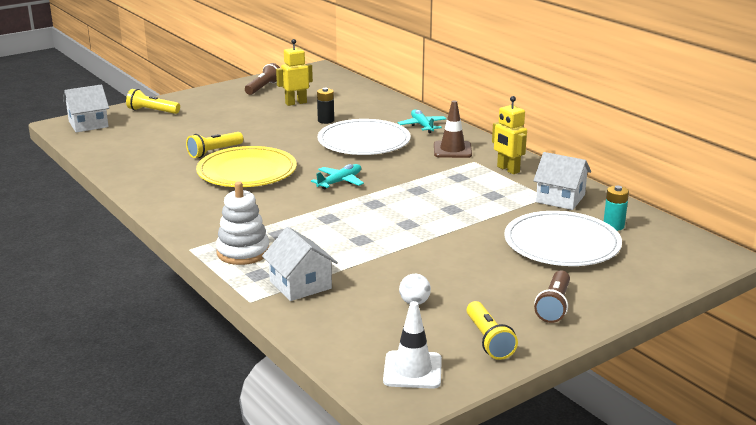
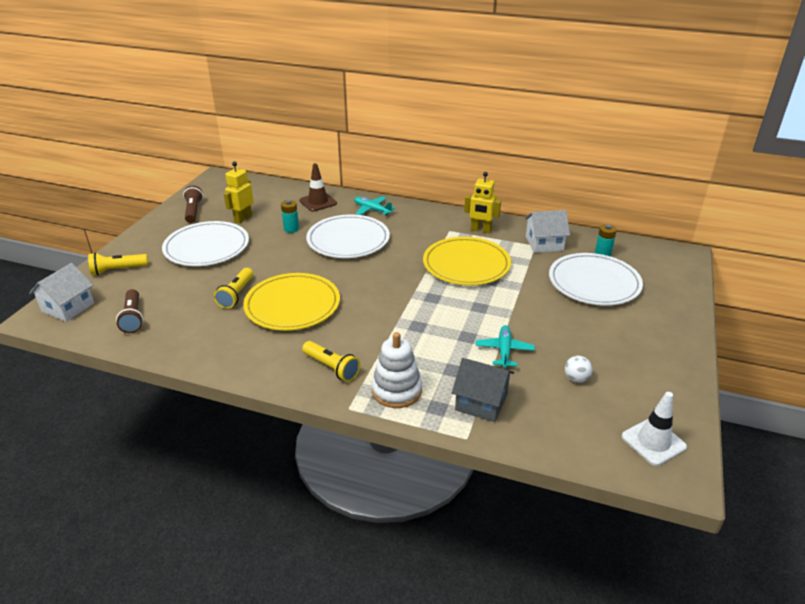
camera: 35 degrees left, 10 degrees up
white house [262,226,338,301] -> grey house [452,358,514,422]
turquoise plane [311,164,364,189] -> turquoise plane moved to [476,325,535,368]
black battery [317,88,334,124] -> turquoise battery [281,200,299,233]
brown traffic cone [434,101,472,158] -> brown traffic cone moved to [300,163,337,212]
yellow flashlight [466,301,518,360] -> yellow flashlight moved to [302,341,360,382]
brown flashlight [534,270,570,323] -> brown flashlight moved to [116,289,144,333]
none -> white plate [162,221,249,266]
none -> yellow plate [423,237,511,285]

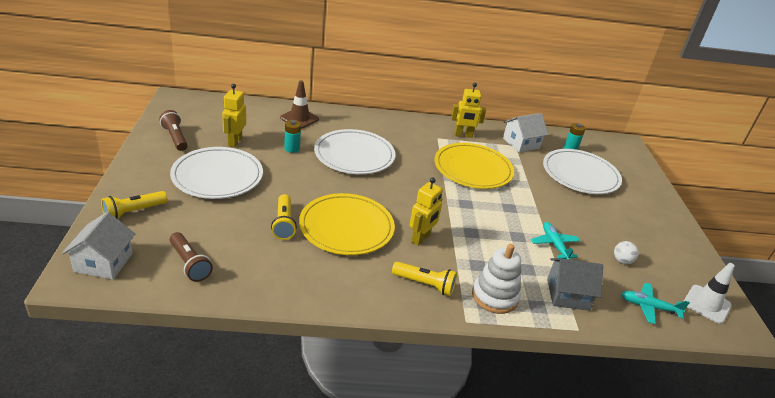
camera: 25 degrees left, 0 degrees up
turquoise plane [354,196,395,215] -> turquoise plane moved to [621,283,690,324]
none -> yellow robot [410,177,443,246]

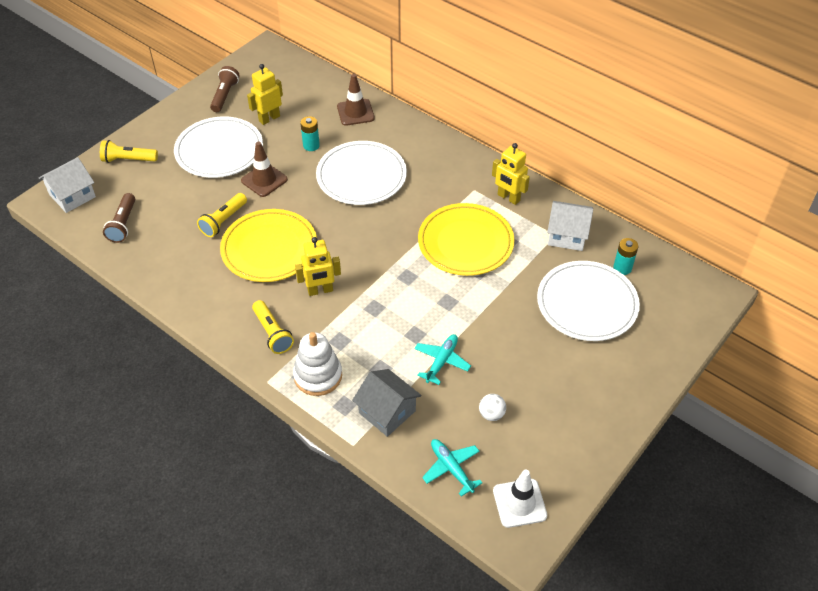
camera: 45 degrees right, 15 degrees up
none -> brown traffic cone [241,141,288,197]

